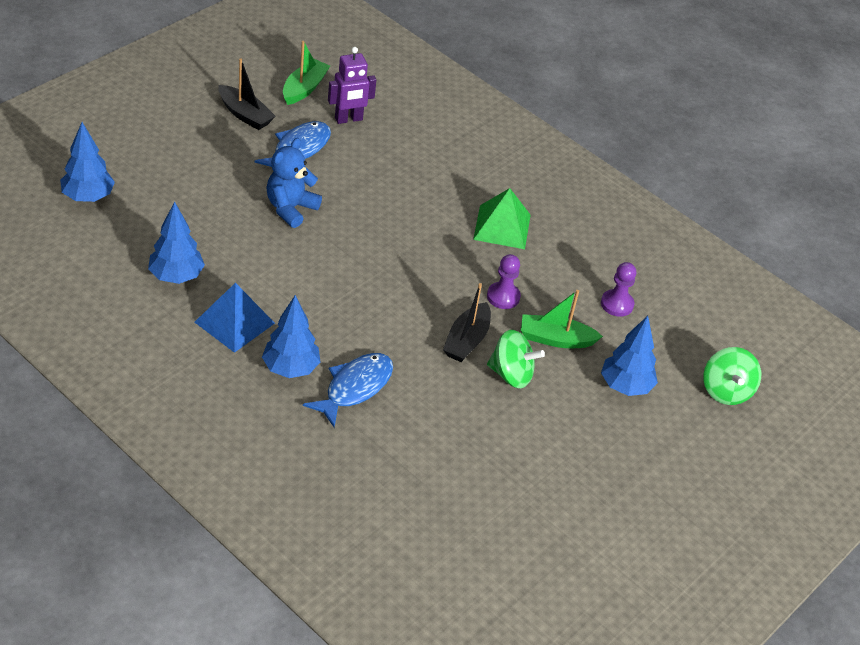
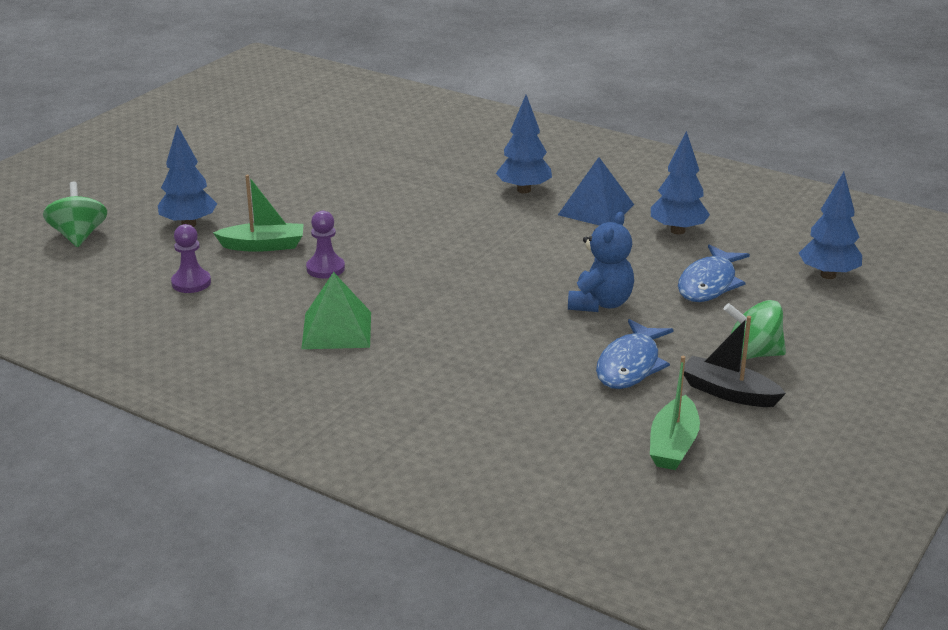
camera: 175 degrees right, 15 degrees down
blue fish [303,353,393,428] -> blue fish moved to [678,244,750,302]
purple robot [328,47,376,124] -> none
black boat [443,283,491,362] -> none
green spinning top [487,330,545,388] -> green spinning top moved to [724,300,786,360]

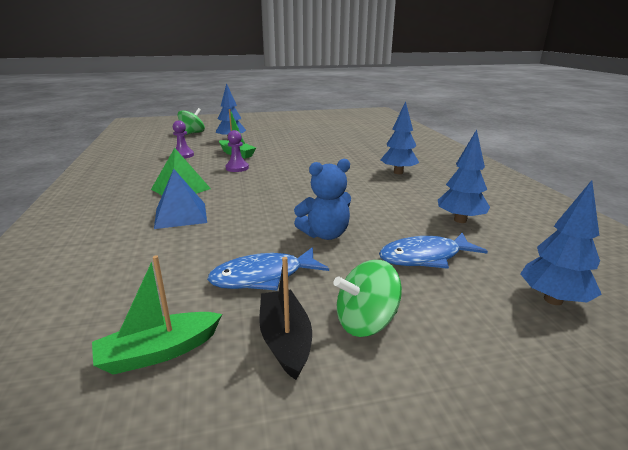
camera: 45 degrees right, 5 degrees down
blue pyramid [558,157,634,226] -> blue pyramid moved to [154,169,207,229]
green spinning top [724,300,786,360] -> green spinning top turned 75 degrees counterclockwise [333,260,402,337]

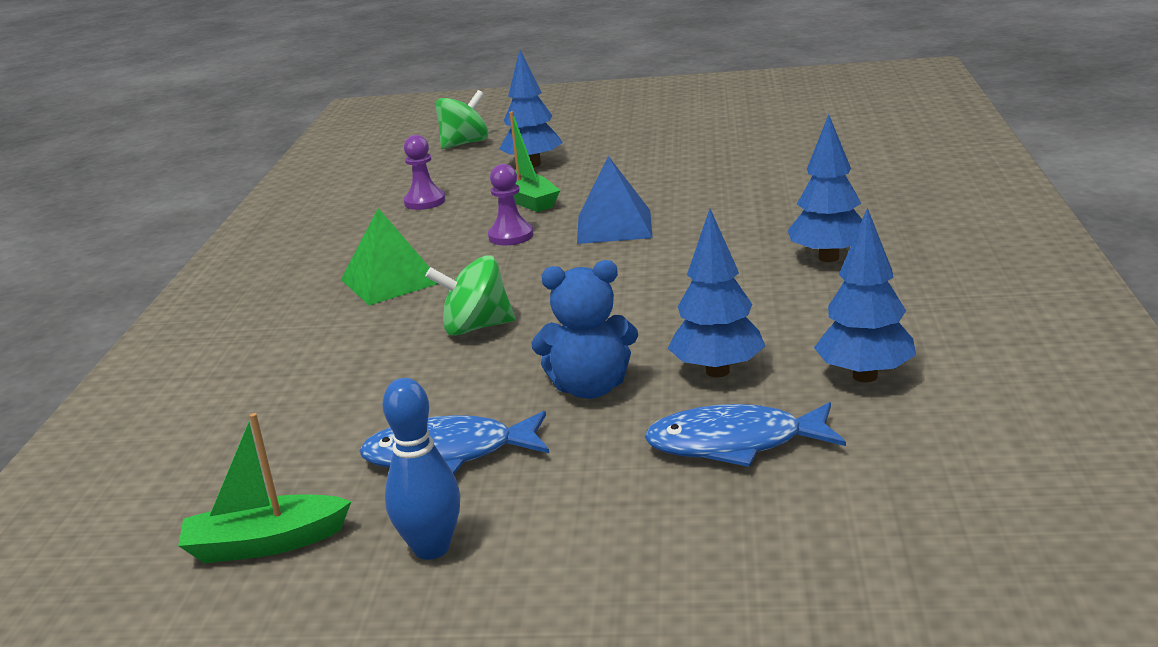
camera: 20 degrees right, 0 degrees up
blue pyramid [154,169,207,229] -> blue pyramid moved to [577,156,653,244]
black boat [259,257,312,380] -> blue bowling pin [383,378,460,560]
green spinning top [333,260,402,337] -> green spinning top moved to [425,255,515,336]
blue tree [520,180,602,305] -> blue tree moved to [668,209,765,378]

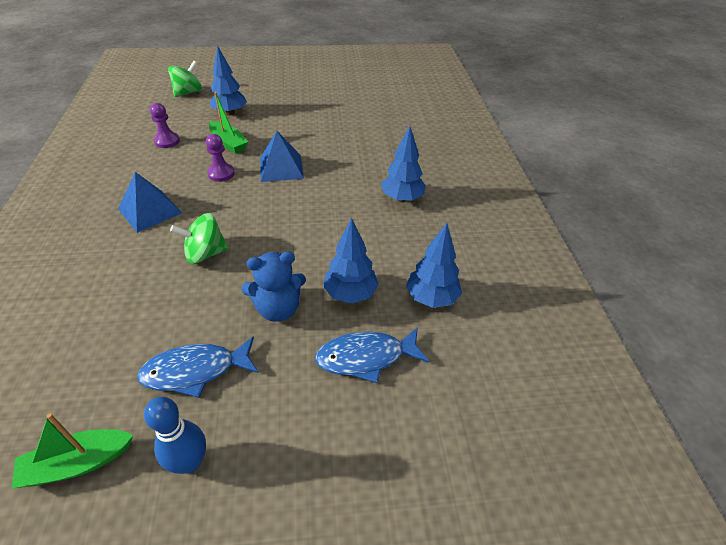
camera: 15 degrees left, 20 degrees up
green pyramid [341,208,438,305] -> blue pyramid [118,172,182,233]

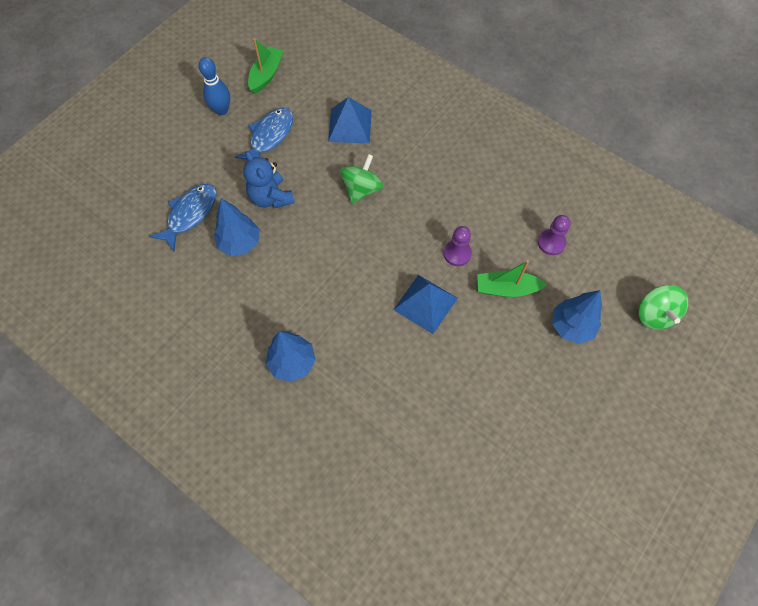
camera: 135 degrees right, 20 degrees up
blue pyramid [118,172,182,233] -> blue pyramid moved to [328,97,372,143]
blue teddy bear [242,251,306,322] -> blue teddy bear turned 60 degrees counterclockwise [244,151,295,208]
blue tree [406,223,462,308] -> none

